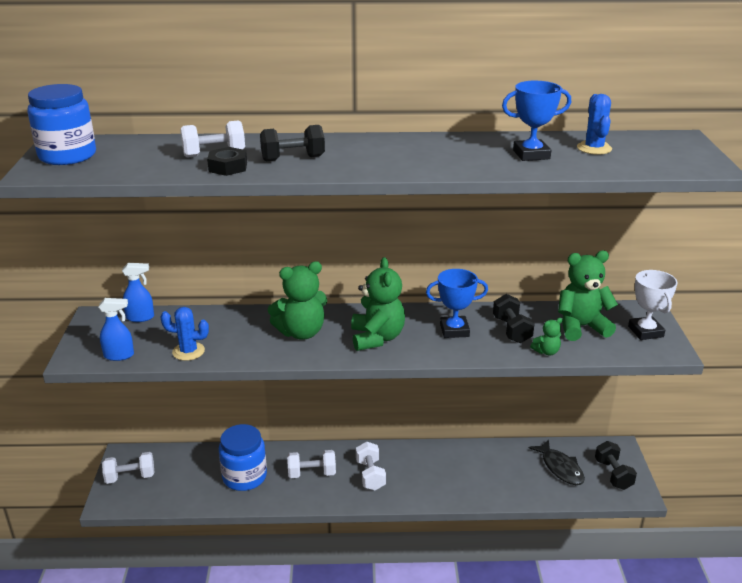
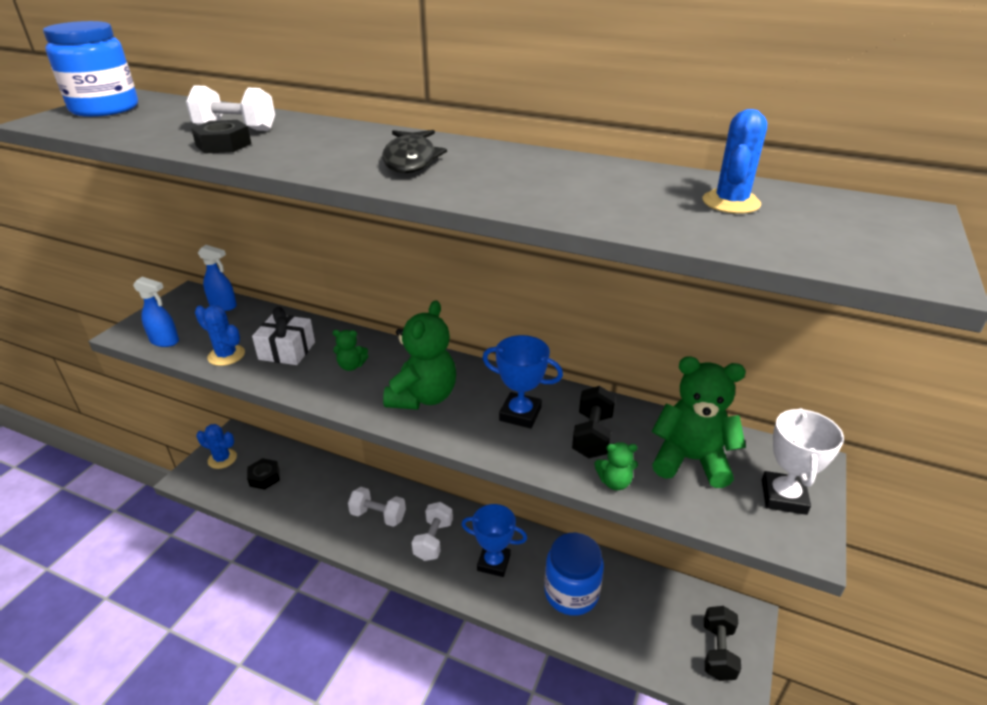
camera: 25 degrees right, 5 degrees up
white dumbbell [102,452,154,484] -> blue cactus [196,424,237,469]
blue jar [219,424,267,491] -> blue jar moved to [544,533,604,616]
black dumbbell [260,125,325,162] -> none
green teddy bear [268,261,327,340] -> green teddy bear [332,330,368,371], size x0.48
blue trophy [502,81,571,161] -> blue trophy moved to [461,504,527,577]
black fish [528,439,585,485] -> black fish moved to [382,130,447,173]
none -> black nut [247,458,280,490]
none -> white gift [252,307,315,365]

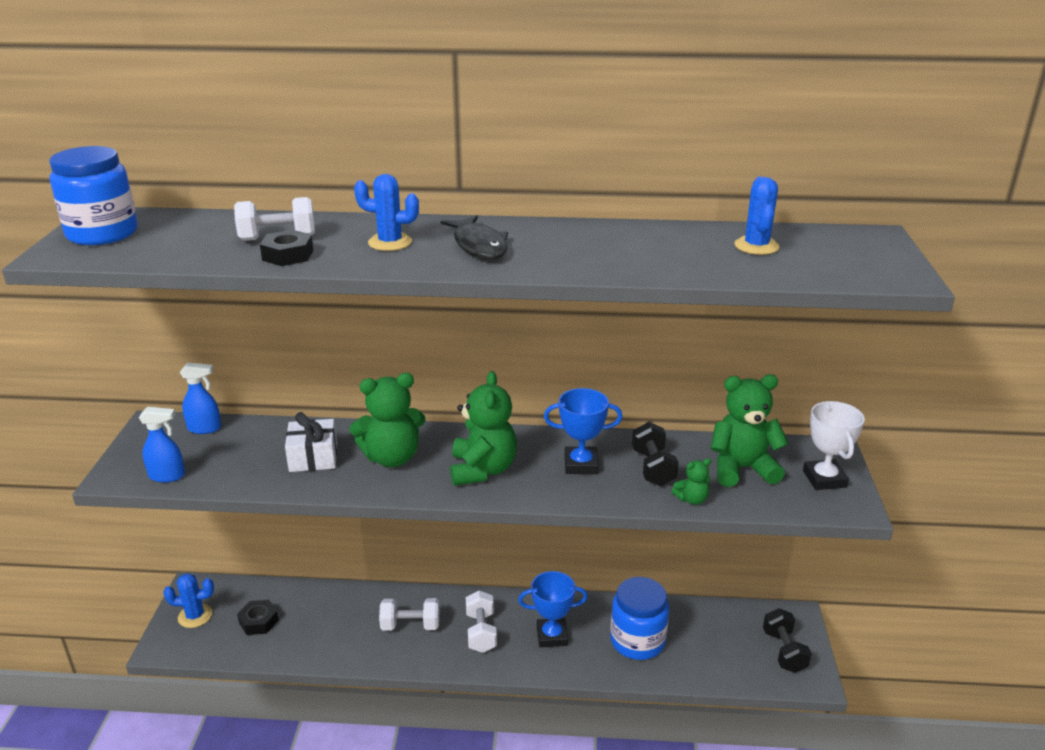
camera: 20 degrees left, 5 degrees down
blue cactus [195,305,245,366] -> blue cactus moved to [354,174,419,251]
green teddy bear [332,330,368,371] -> green teddy bear [349,373,426,467], size x2.09

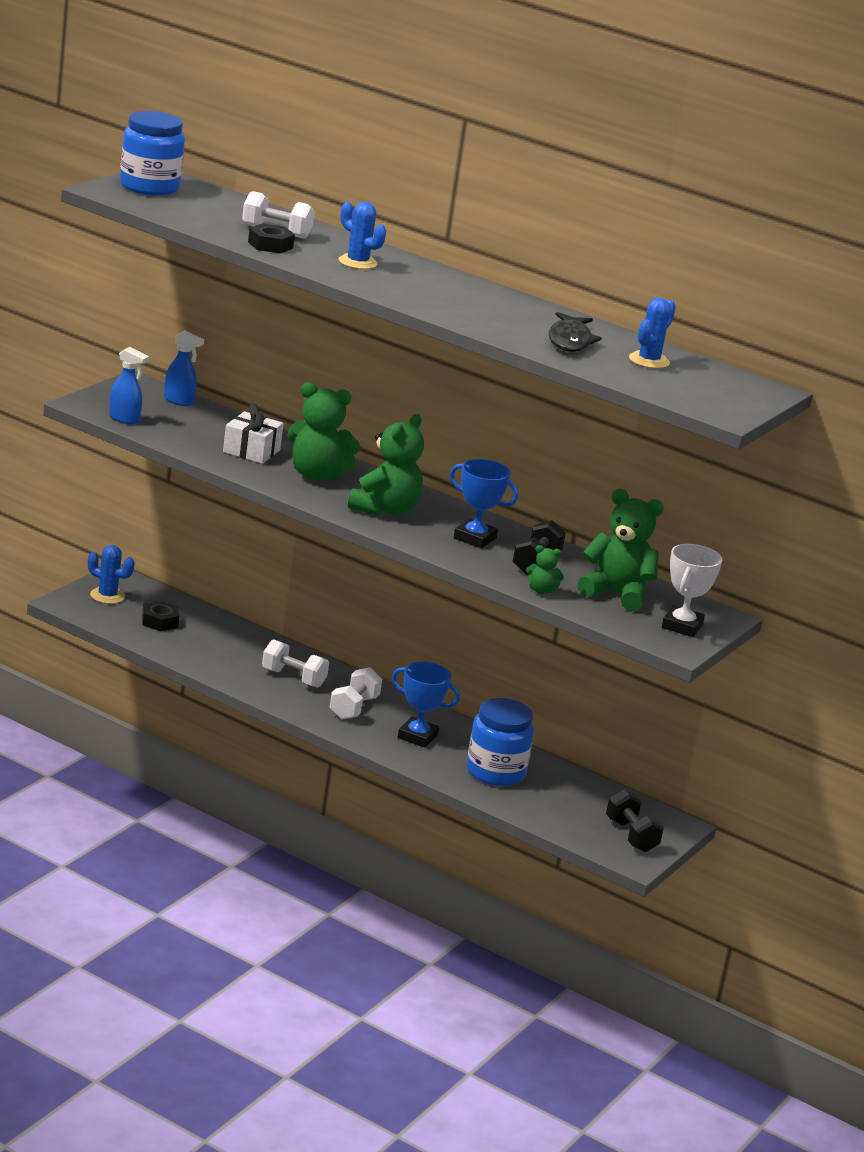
camera: 25 degrees right, 5 degrees down
black fish [441,215,508,259] -> black fish moved to [549,312,602,352]
black dumbbell [763,608,812,673] -> black dumbbell turned 45 degrees counterclockwise [606,789,664,852]

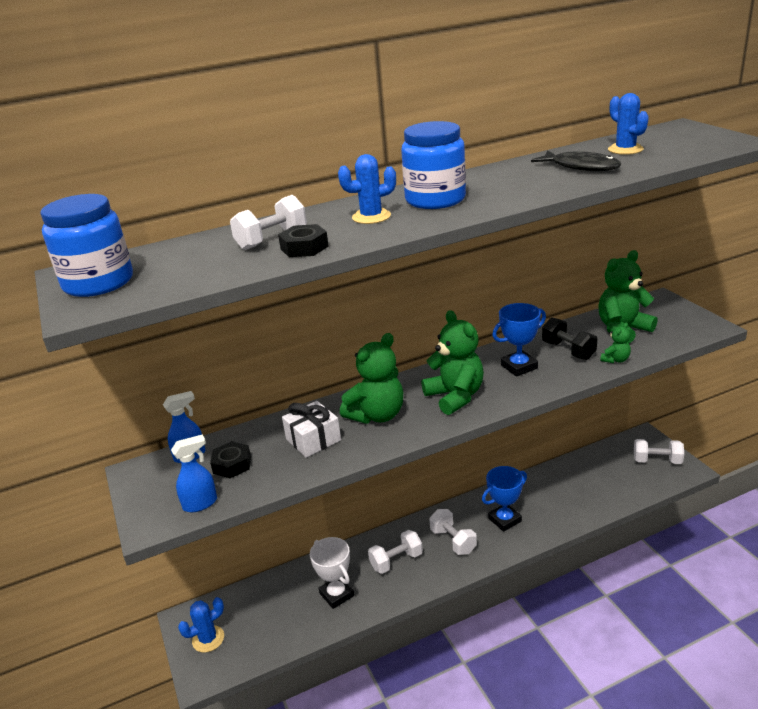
camera: 50 degrees left, 5 degrees up
black nut [142,600,180,631] -> black nut moved to [210,441,251,478]
blue jar [467,698,534,786] -> blue jar moved to [401,121,466,209]
black dumbbell [606,789,664,852] -> white dumbbell [634,439,684,464]
white trophy [662,544,722,637] -> white trophy moved to [310,537,354,609]

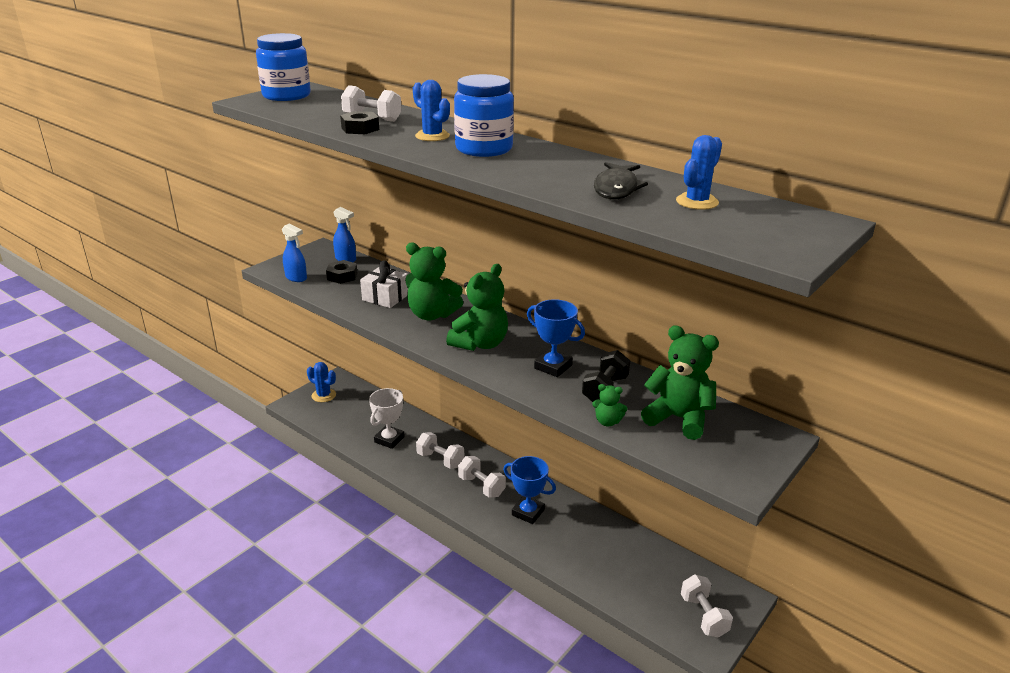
camera: 60 degrees right, 0 degrees up
white dumbbell [429,509,477,555] -> white dumbbell turned 75 degrees counterclockwise [458,456,506,498]

